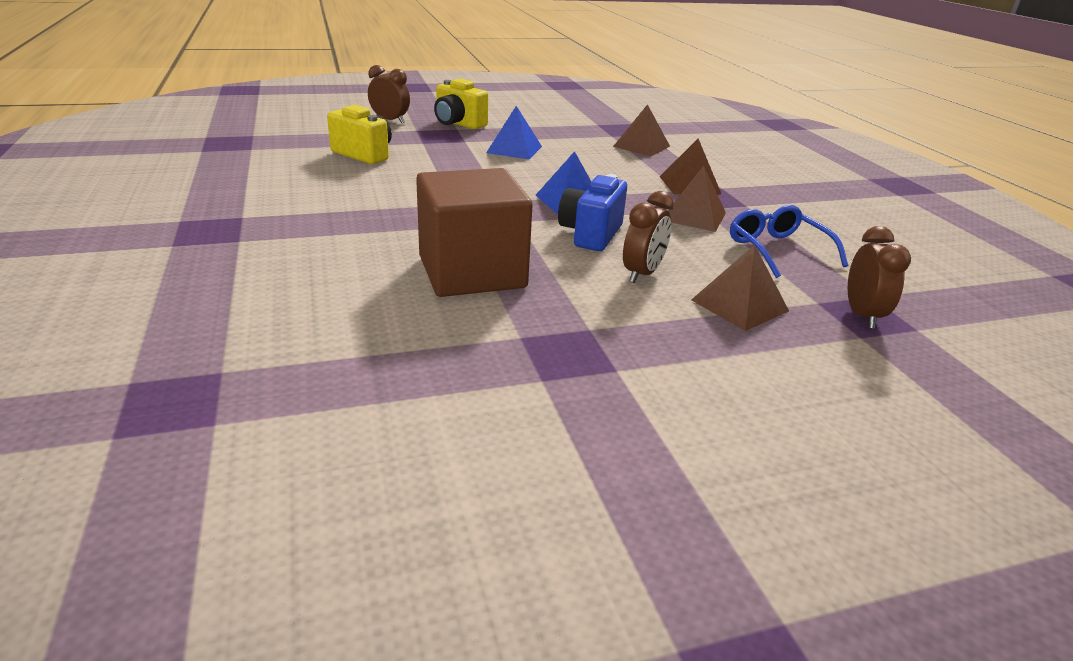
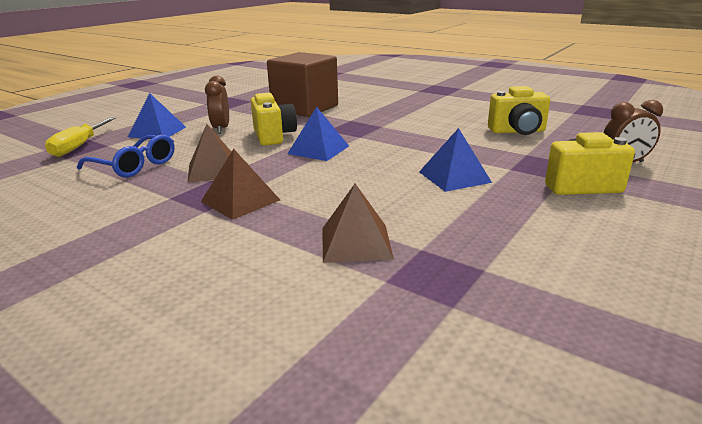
camera: 145 degrees right, 5 degrees down
blue camera [558,174,627,251] -> yellow camera [251,93,297,146]
brown pyramid [691,245,789,331] -> blue pyramid [128,93,186,138]
brown clock [848,226,911,329] -> yellow screwdriver [45,117,116,157]

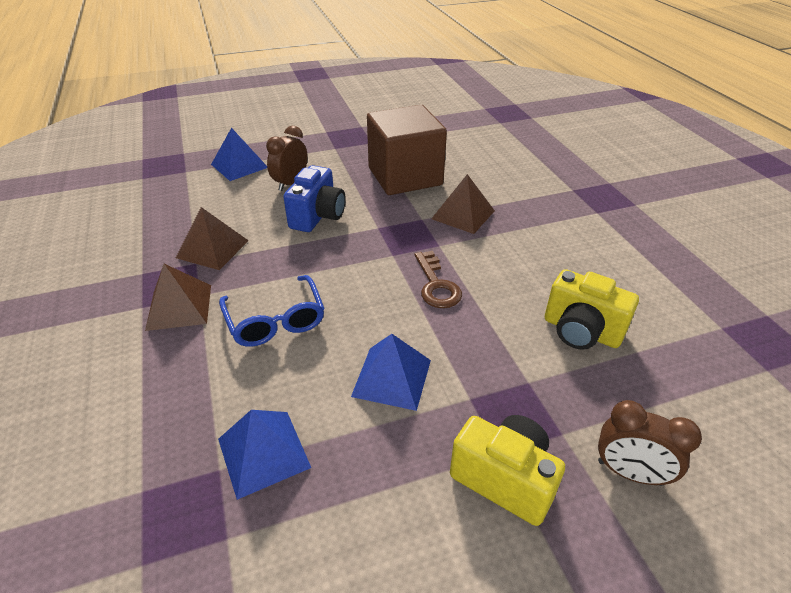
camera: 35 degrees right, 15 degrees up
yellow screwdriver [45,117,116,157] -> none
blue glasses [77,135,175,177] -> blue glasses moved to [219,275,324,347]
yellow camera [251,93,297,146] -> blue camera [283,165,346,232]
blue pyramid [288,107,349,161] -> blue pyramid moved to [218,410,311,500]
brown pyramid [322,184,394,263] -> brown pyramid moved to [431,174,495,234]
none -> brown key [415,251,462,308]

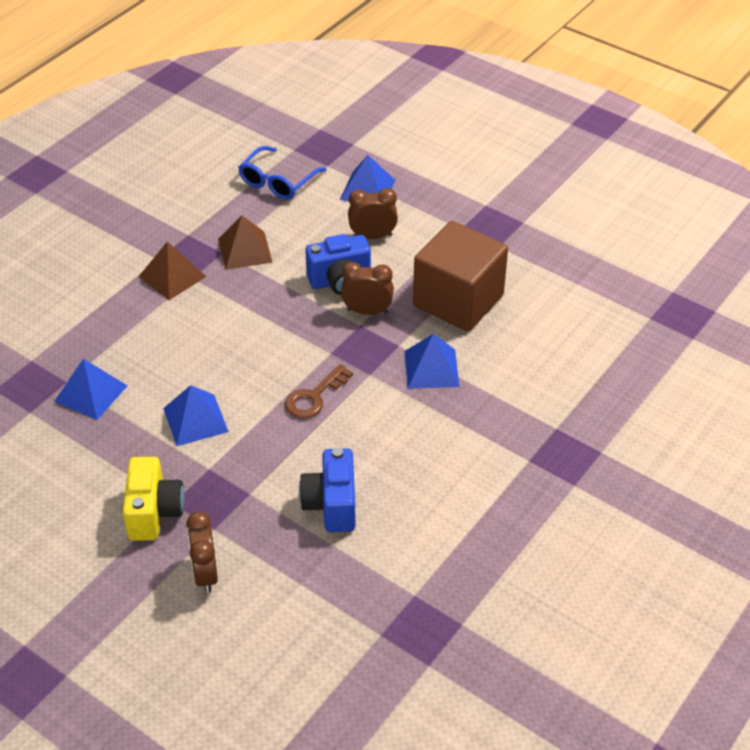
camera: 55 degrees right, 5 degrees up
blue glasses [219,275,324,347] -> blue glasses moved to [238,146,327,200]
brown pyramid [431,174,495,234] -> blue pyramid [405,334,460,389]
yellow camera [545,269,639,350] -> blue camera [299,447,356,532]
none -> brown clock [341,262,394,315]

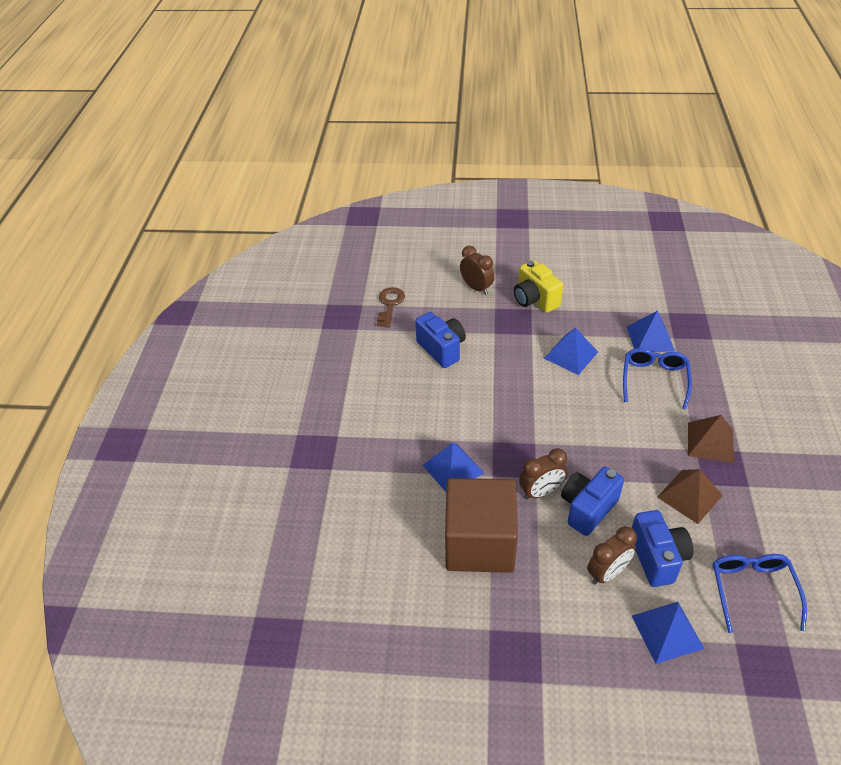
camera: 150 degrees right, 0 degrees up
brown key [285,364,353,419] -> brown key moved to [377,287,405,328]
none -> blue glasses [623,348,692,410]
none -> blue camera [632,510,694,587]

